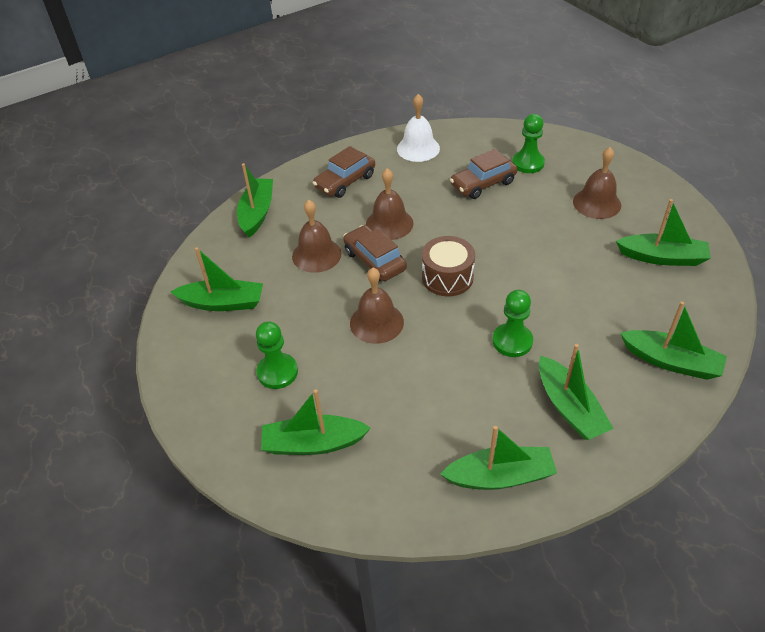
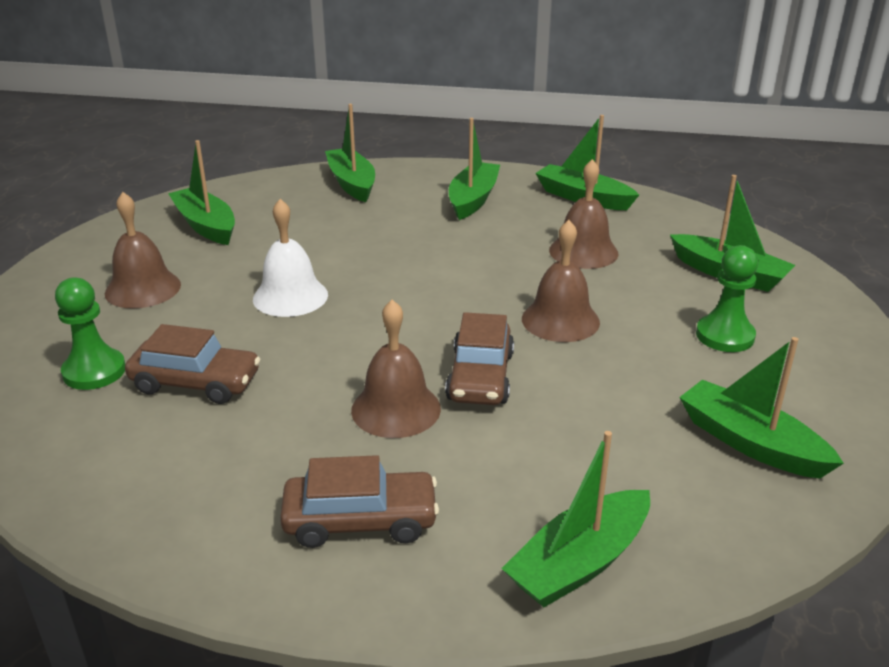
camera: 140 degrees left, 15 degrees down
brown bell [292,200,342,273] -> brown bell moved to [549,159,619,269]
white bell [397,94,440,162] -> white bell moved to [253,199,328,317]
brown drum [422,236,475,296] -> none
green pawn [492,290,533,357] -> none

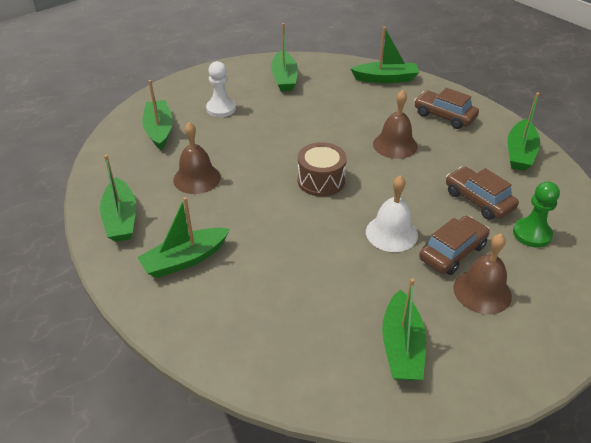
camera: 140 degrees left, 10 degrees up
green boat [325,104,375,202] -> green boat moved to [508,93,540,171]
brown car [445,312,514,405] -> brown car moved to [419,216,490,275]
brown bell [522,220,600,342] -> none
green pawn [696,245,758,352] -> white pawn [206,61,236,117]
none -> brown drum [298,142,347,197]

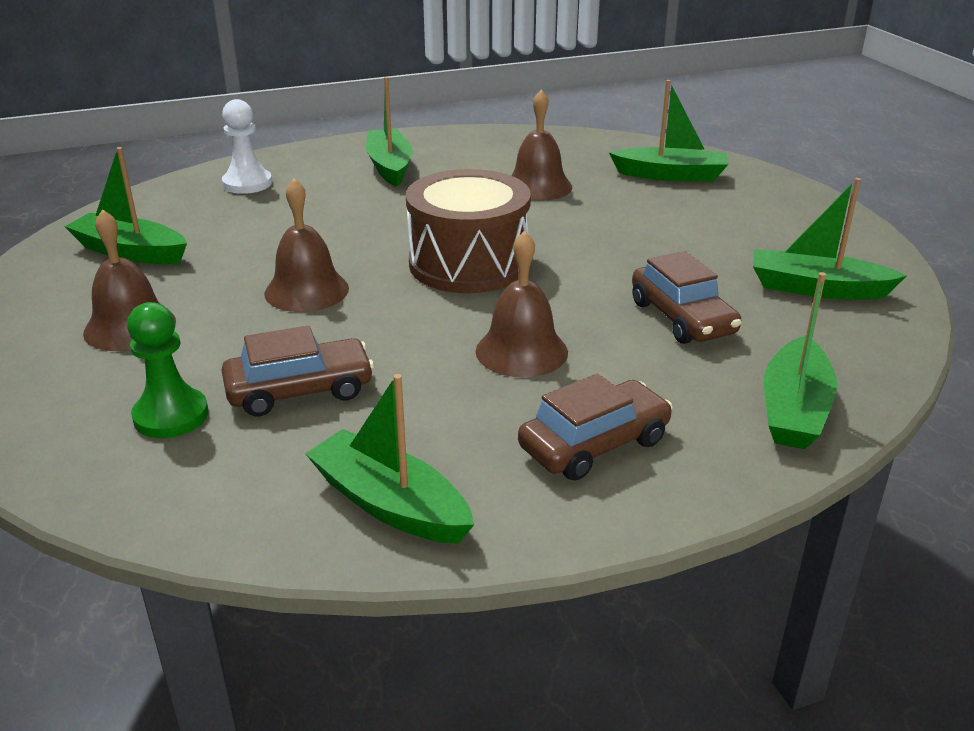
camera: 110 degrees right, 10 degrees down
green boat [100,155,136,242] -> none
white pawn [206,61,236,117] -> white pawn moved to [222,99,272,194]
brown drum [298,142,347,197] -> brown drum [406,169,531,293], size x1.50
white bell [366,175,418,252] -> brown bell [264,178,349,312]
brown car [419,216,490,275] -> brown car moved to [632,251,741,344]

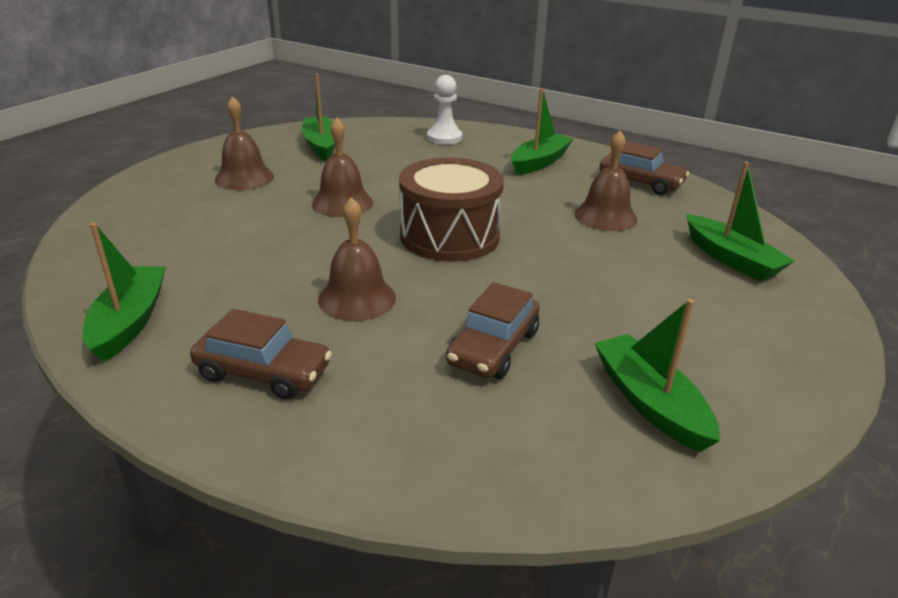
camera: 50 degrees right, 0 degrees up
green pawn [127,302,208,438] -> none
brown car [222,326,374,416] -> brown car moved to [600,141,689,195]
green boat [764,272,837,449] -> none

